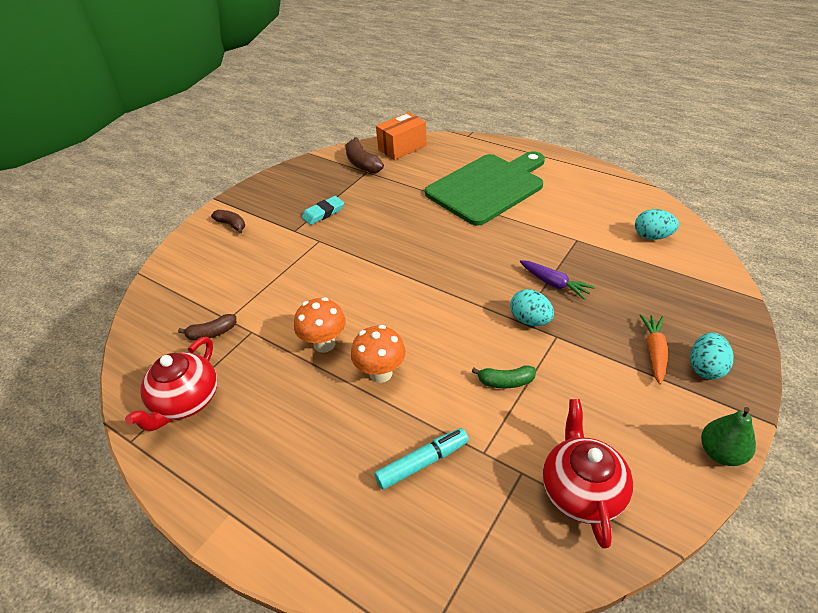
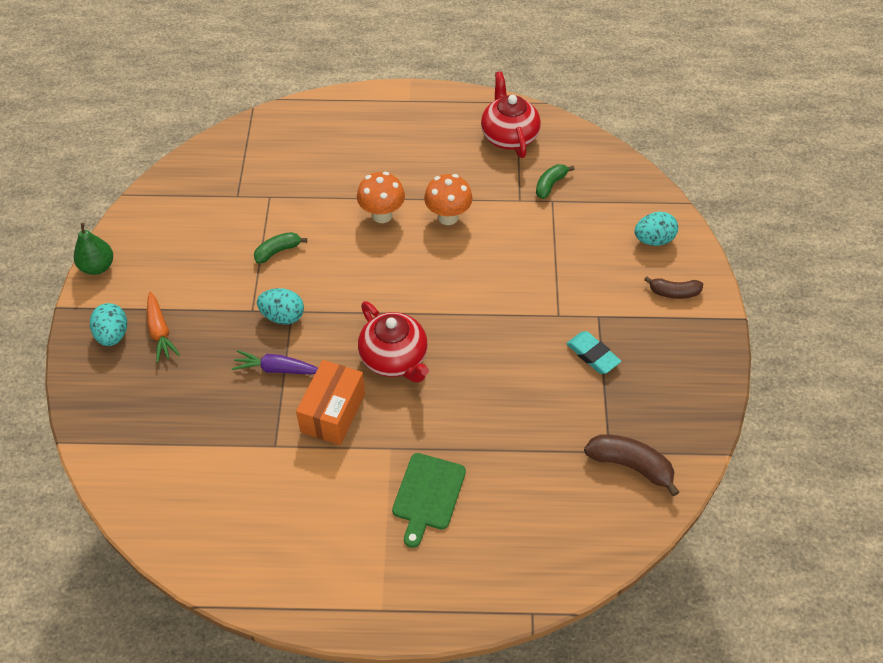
camera: 145 degrees right, 10 degrees up
brown banana [178,314,236,340] -> green banana [536,164,575,199]
turquoise eraser [302,196,344,225] -> turquoise eraser turned 60 degrees counterclockwise [566,331,621,374]
turquoise marker [374,428,469,490] -> none
orange box [376,112,427,160] -> orange box moved to [296,360,365,445]
green cutting board [425,151,545,226] -> green cutting board [392,453,466,548], size x0.50
red teapot [543,399,633,549] -> red teapot moved to [358,301,429,383]
turquoise egg [635,209,679,240] -> turquoise egg moved to [635,212,678,246]

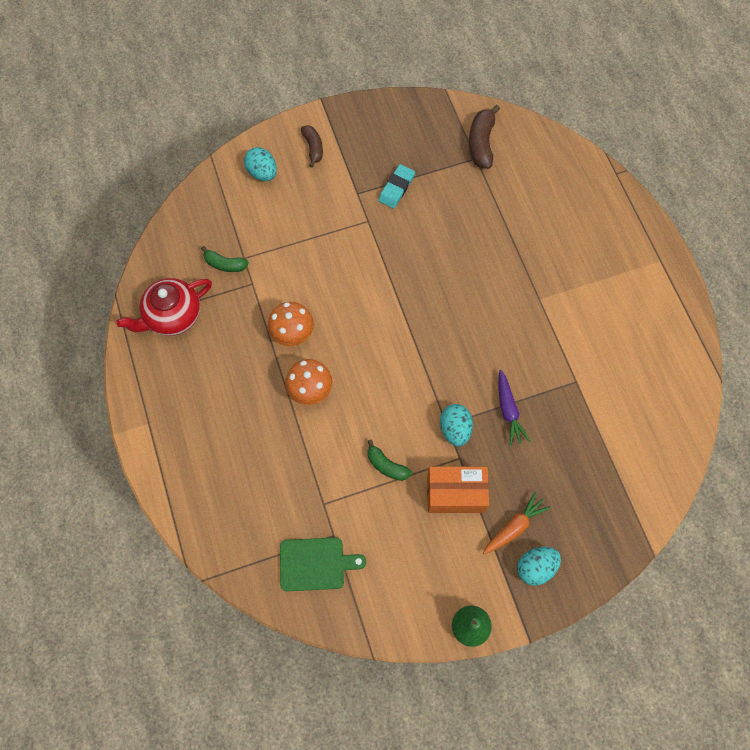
camera: 110 degrees left, 15 degrees up
orange box [296,360,365,445] -> orange box moved to [427,467,489,513]
red teapot [358,301,429,383] -> none
green cutting board [392,453,466,548] -> green cutting board moved to [280,537,366,591]

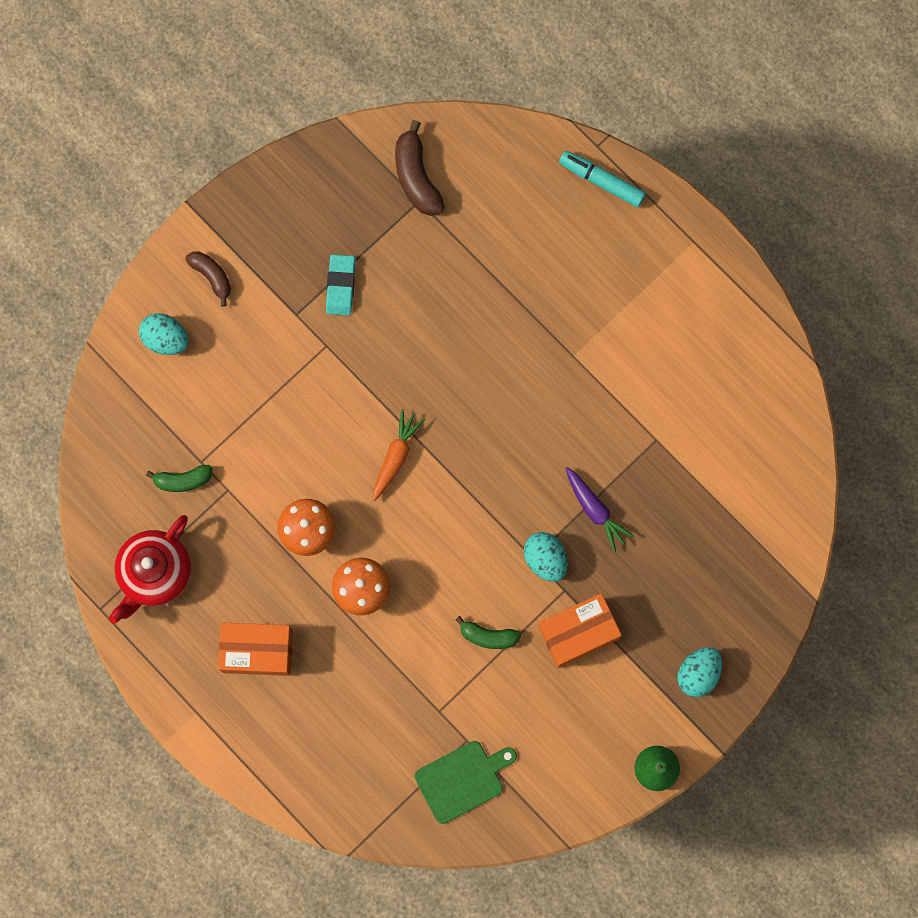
camera: 25 degrees left, 10 degrees up
orange carrot [483,492,551,554] -> orange carrot moved to [373,409,425,501]
none -> orange box [218,623,293,676]
none -> turquoise marker [559,151,646,207]

